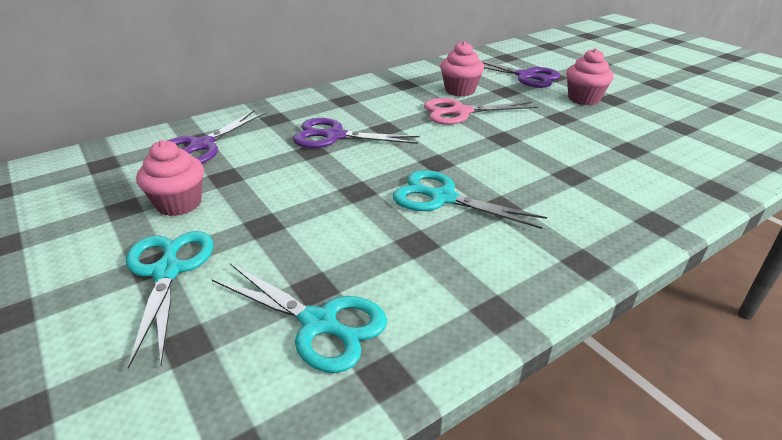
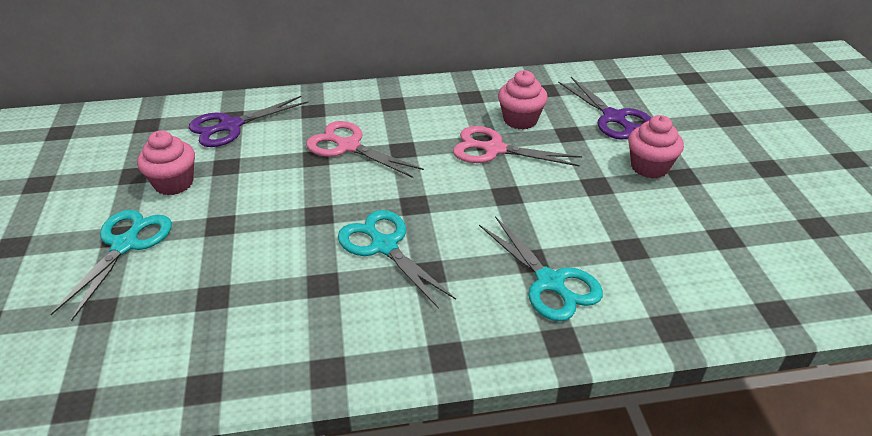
camera: 25 degrees right, 5 degrees up
turquoise scissors [212,263,387,373] -> turquoise scissors moved to [479,216,603,321]
purple scissors [293,118,420,148] -> pink scissors [306,121,424,178]

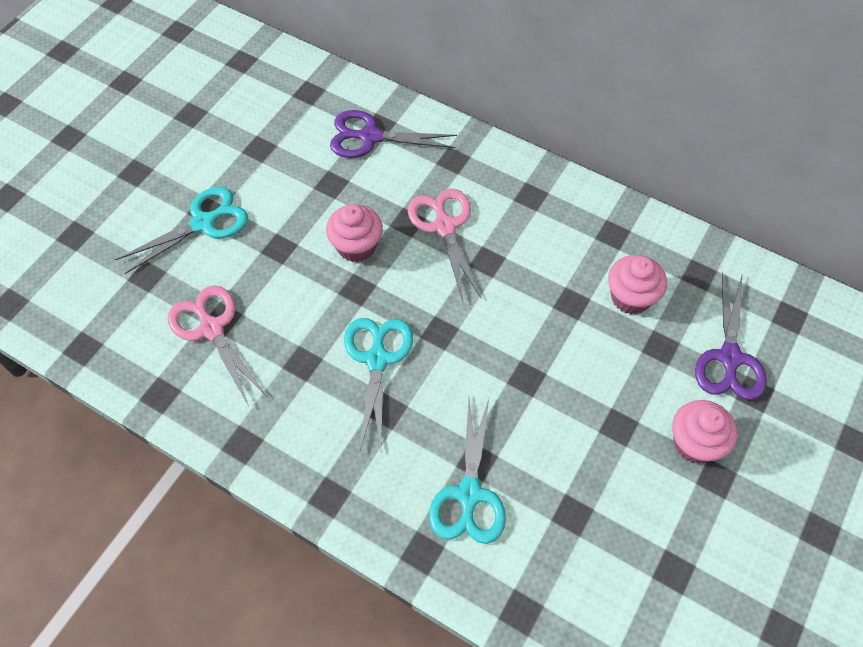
camera: 40 degrees right, 20 degrees up
pink cupcake [137,131,195,195] -> pink cupcake moved to [326,204,383,262]
pink scissors [453,126,582,167] -> pink scissors moved to [168,285,267,405]

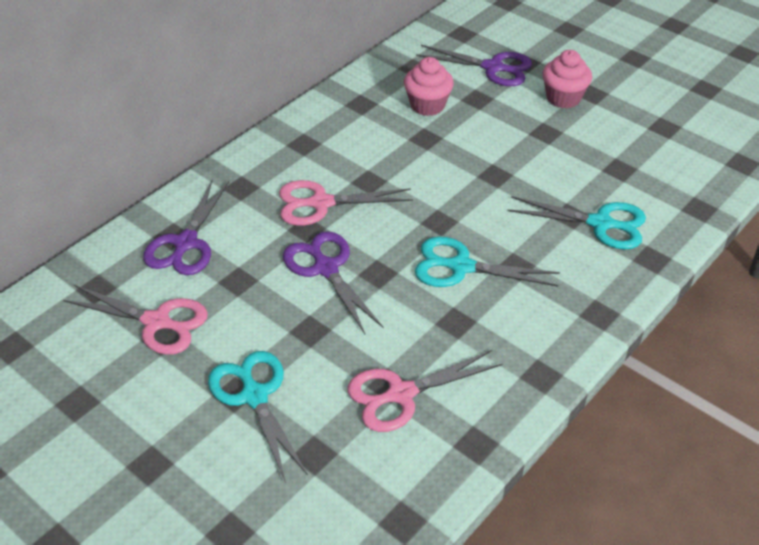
camera: 80 degrees left, 15 degrees down
pink cupcake [326,204,383,262] -> purple scissors [283,231,383,334]
none -> pink scissors [63,285,208,355]

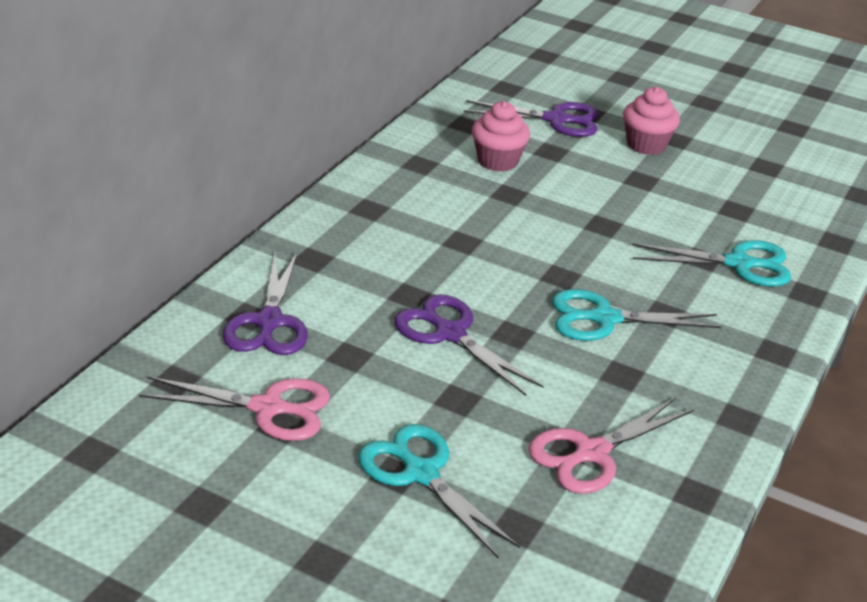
camera: 15 degrees left, 10 degrees down
pink scissors [279,180,413,226] -> none

